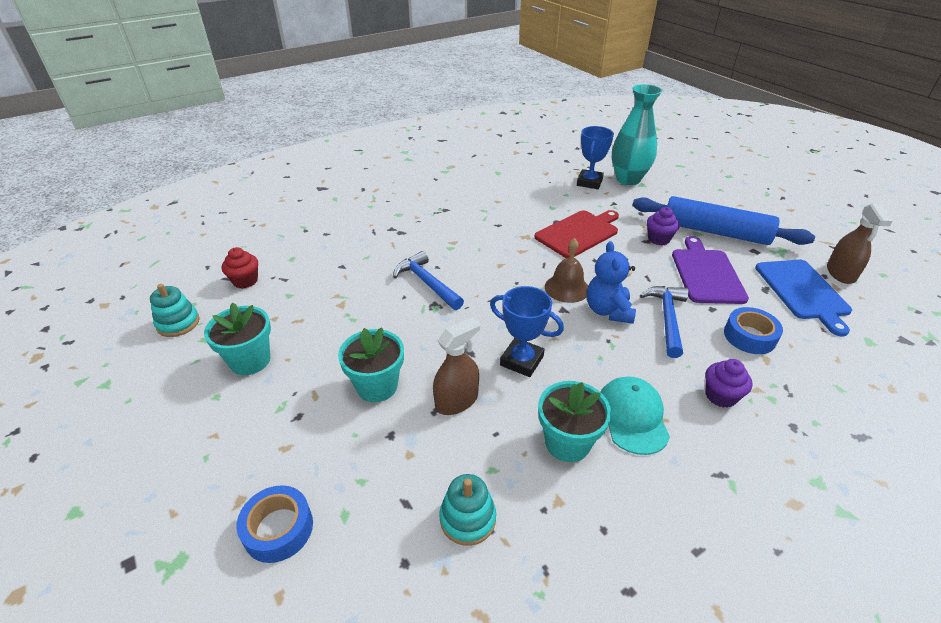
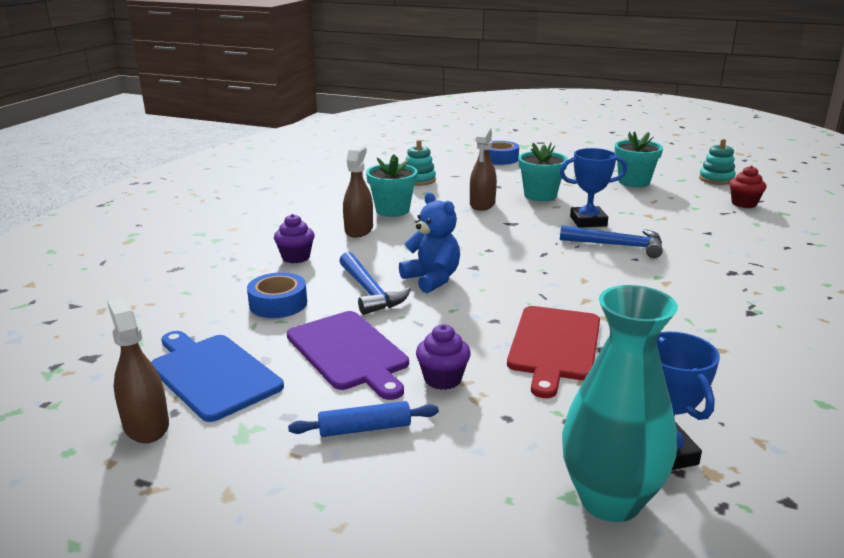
camera: 145 degrees right, 15 degrees down
blue trophy [490,286,564,377] -> blue trophy moved to [560,148,627,228]
brown bell [545,238,588,303] -> none
turquoise cap [601,377,670,455] -> brown spray bottle [343,145,373,238]
blue rolling pin [632,196,815,245] -> blue rolling pin [288,401,439,437], size x0.46

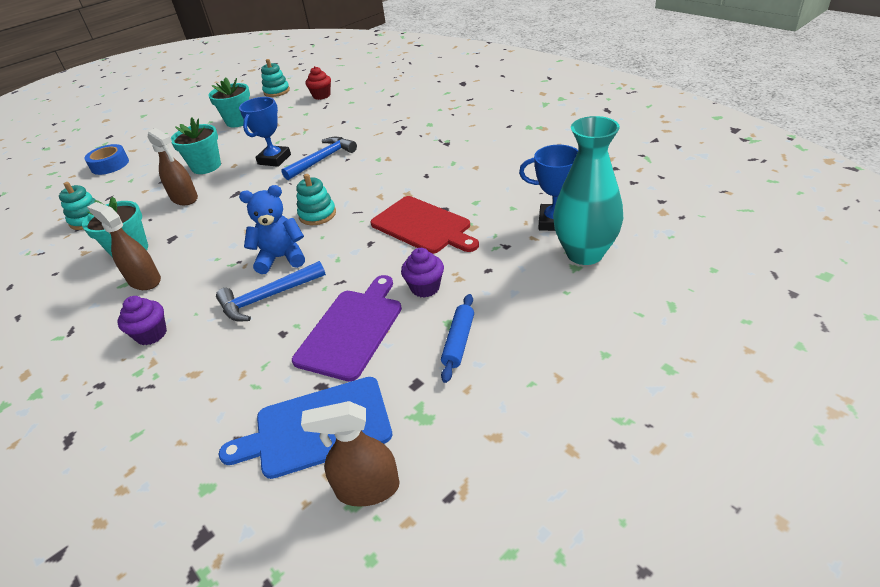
camera: 60 degrees left, 15 degrees up
blue tape [247,272,307,318] -> none
purple cutting board [287,311,409,400] -> purple cutting board turned 60 degrees counterclockwise [292,275,402,382]
blue hammer [339,252,411,315] -> blue hammer turned 150 degrees clockwise [216,261,326,322]
none -> turquoise stacking toy [296,174,336,225]

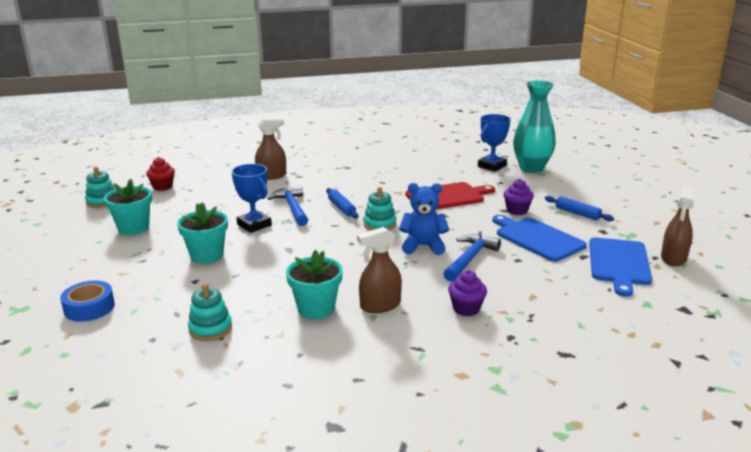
camera: 65 degrees left, 15 degrees down
brown spray bottle [148,128,198,205] -> brown spray bottle moved to [255,118,286,180]
blue hammer [216,261,326,322] -> blue hammer turned 150 degrees counterclockwise [443,234,501,282]
blue teddy bear [239,185,305,274] -> blue teddy bear turned 75 degrees clockwise [399,183,449,255]
purple cutting board [292,275,402,382] -> blue cutting board [492,215,587,262]
none -> blue rolling pin [326,188,359,219]

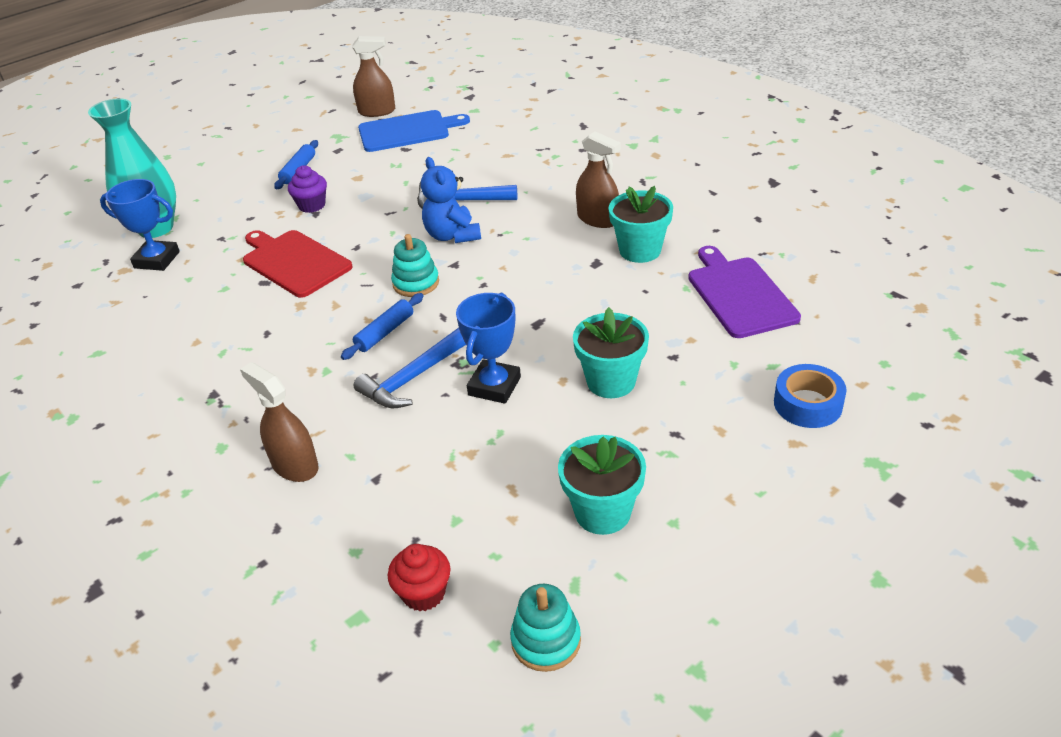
camera: 115 degrees left, 15 degrees up
turquoise stacking toy [188,283,232,341] -> purple cutting board [688,246,801,338]
purple cupcake [448,270,487,316] -> none
blue cutting board [492,215,587,262] -> none

